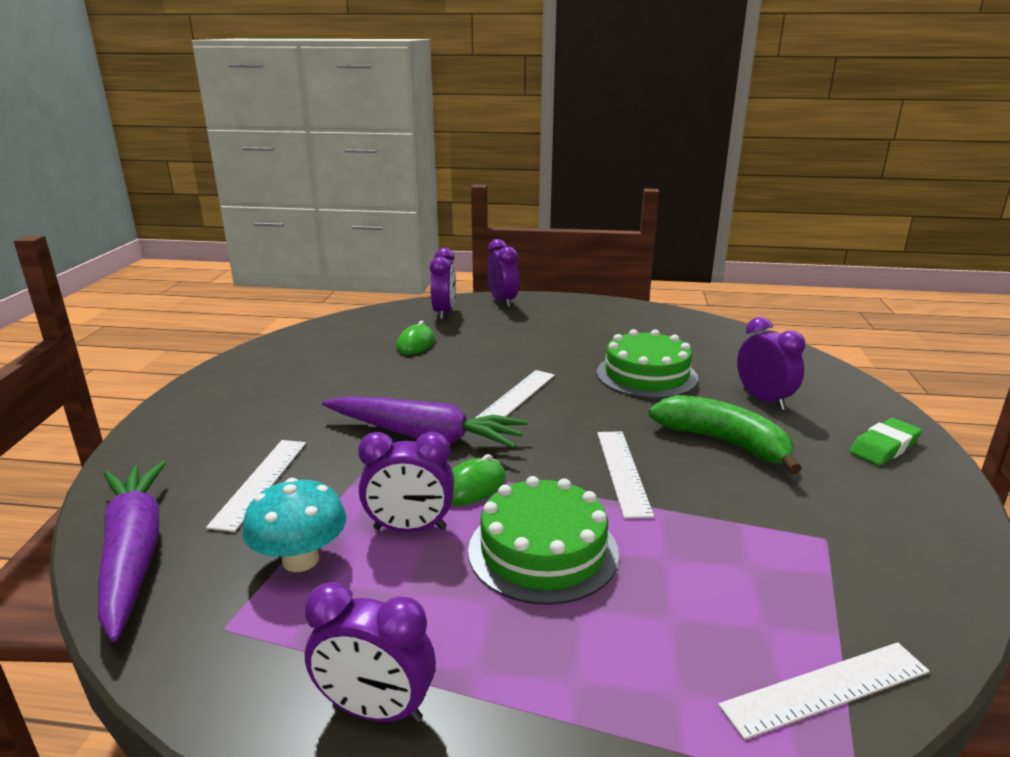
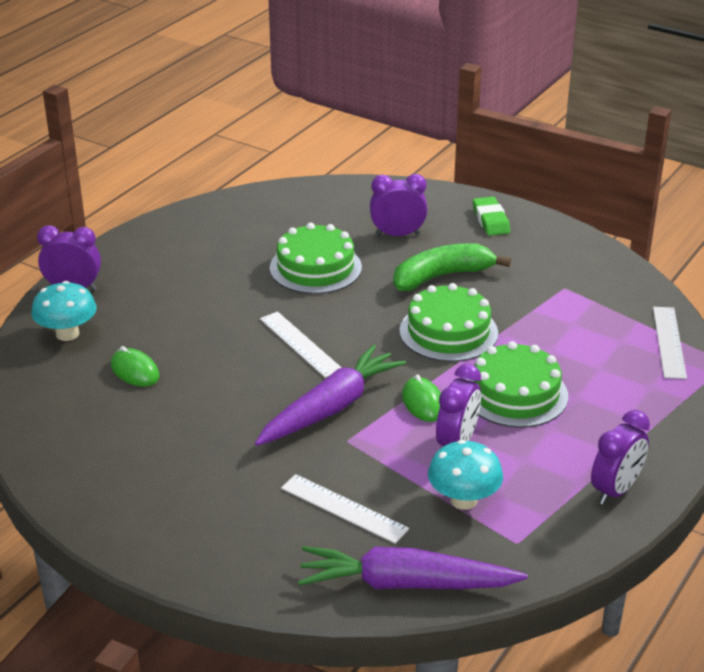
camera: 65 degrees left, 10 degrees up
purple clock [430,248,456,320] -> turquoise mushroom [31,281,97,341]
white ruler [597,431,654,519] -> green cake [399,283,498,362]

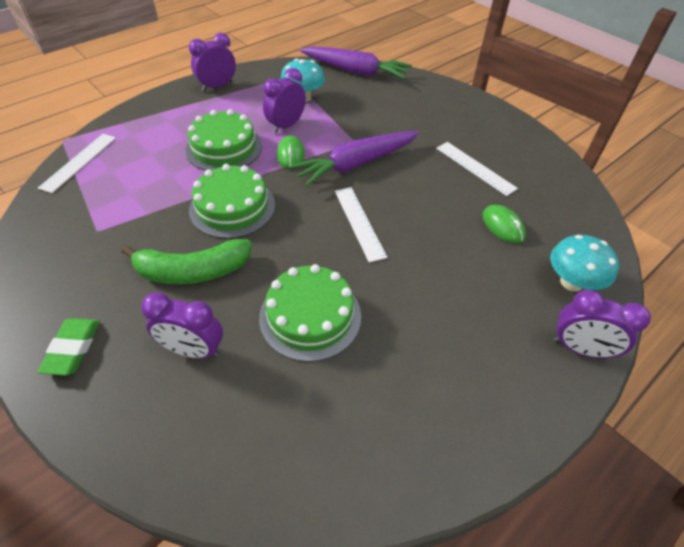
camera: 165 degrees left, 15 degrees up
white ruler [281,474,409,544] -> white ruler moved to [436,142,518,196]

